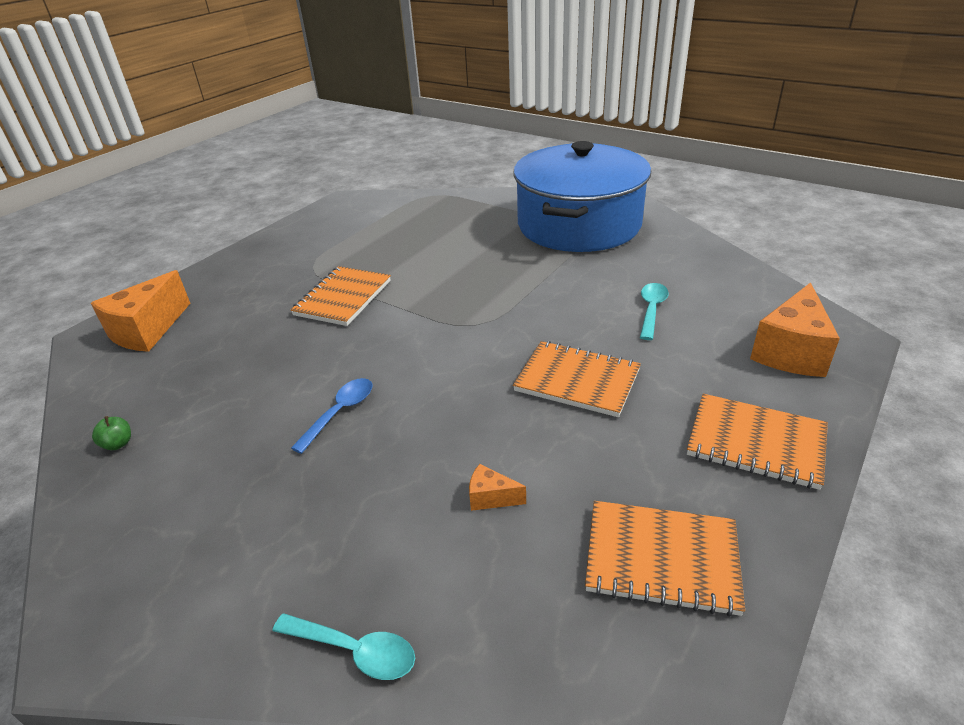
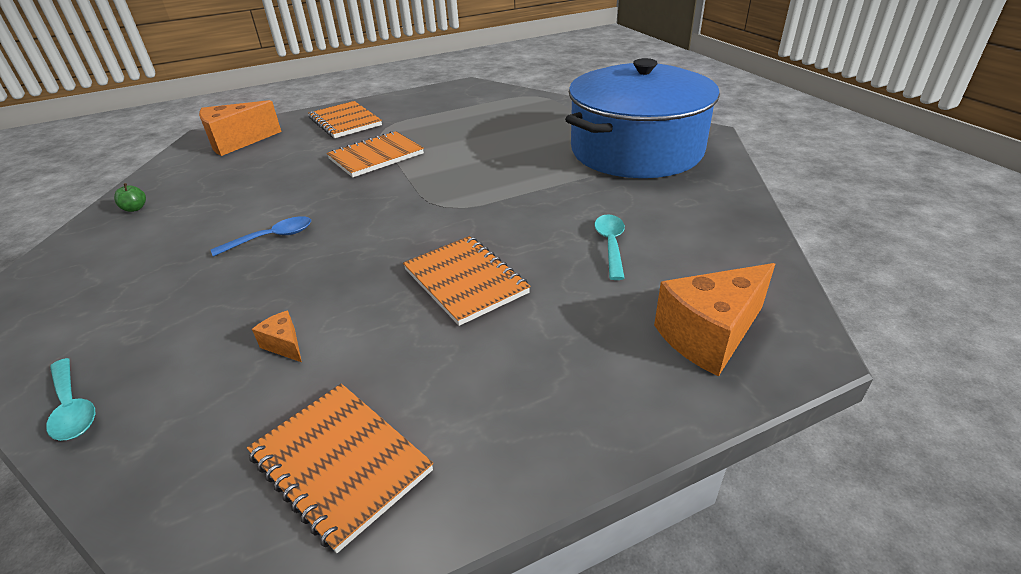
camera: 30 degrees right, 0 degrees up
turquoise spoon [640,283,669,340] -> turquoise spoon turned 45 degrees counterclockwise [594,214,625,280]
orange notebook [687,394,828,490] -> orange notebook moved to [308,101,382,138]

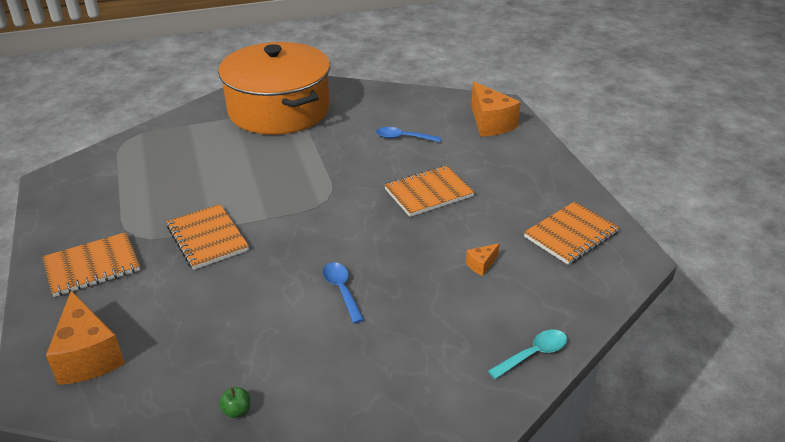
camera: 85 degrees left, 0 degrees up
blue pot [565,58,720,178] -> orange pot [218,42,330,135]
turquoise spoon [594,214,625,280] -> blue spoon [376,127,441,142]

